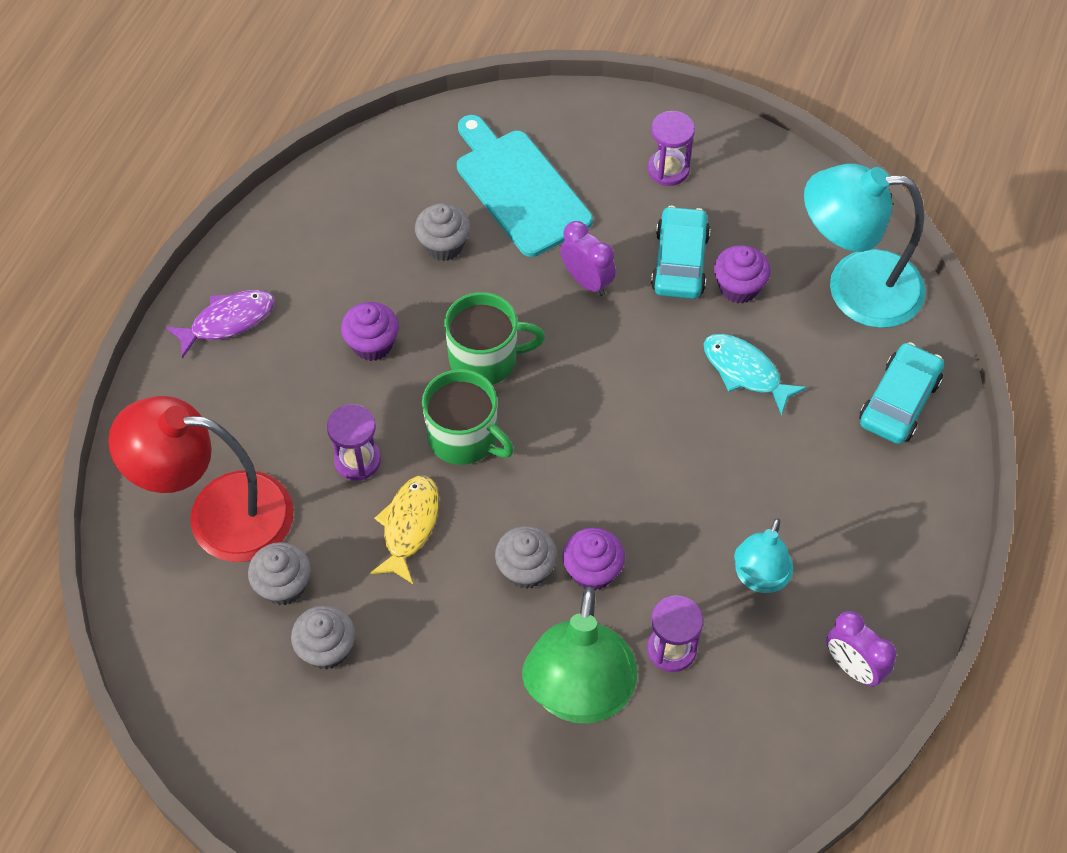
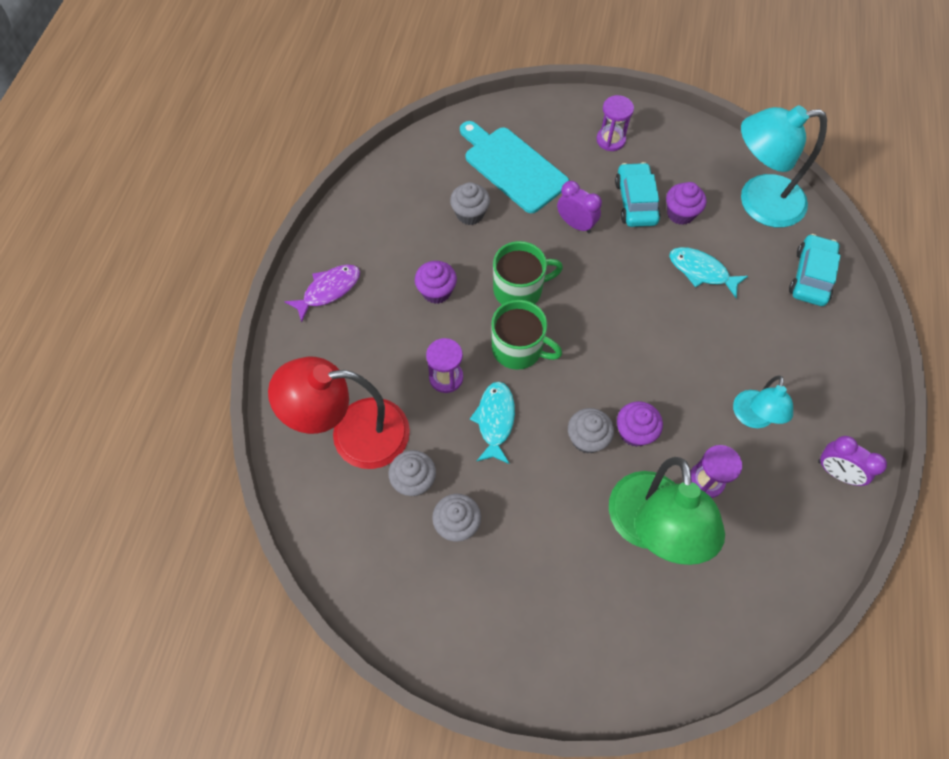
camera: 10 degrees left, 5 degrees up
yellow fish [370,476,439,584] -> turquoise fish [470,382,515,464]

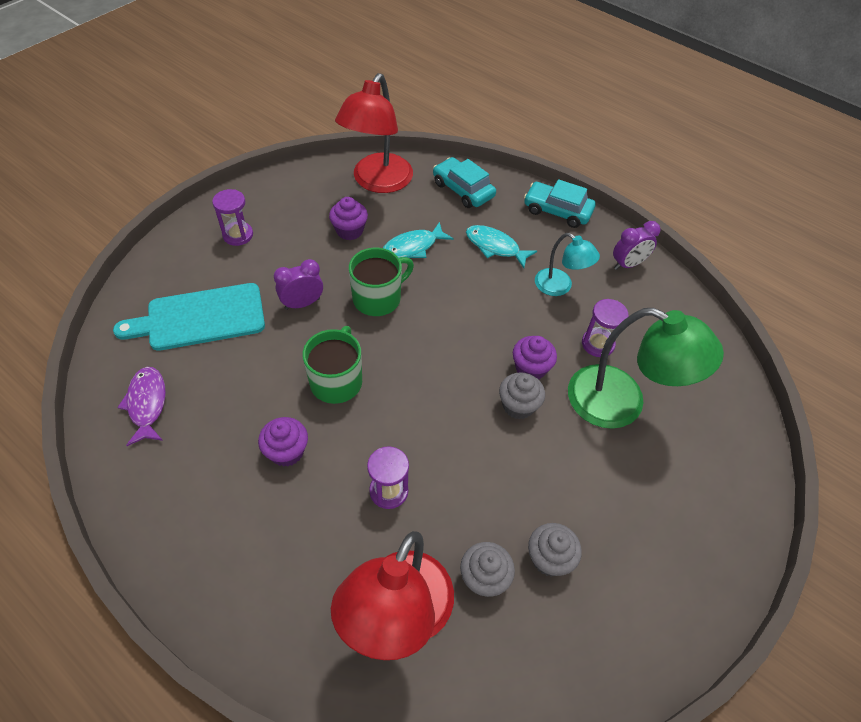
camera: 65 degrees left, 10 degrees down
purple fish [284,265,360,322] -> purple fish moved to [117,367,166,446]
grey cupcake [450,182,490,225] -> none
turquoise fish [470,382,515,464] -> turquoise fish moved to [466,225,537,268]
green mug [491,300,562,370] -> green mug moved to [349,248,414,316]
turquoise car [615,162,661,227] -> turquoise car moved to [524,179,596,228]
turquoise lamp [741,105,827,228] -> red lamp [335,73,413,193]

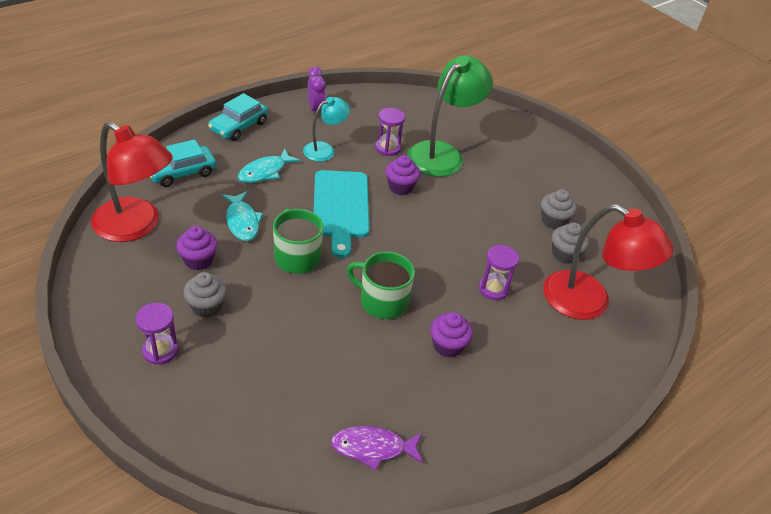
camera: 80 degrees left, 10 degrees down
turquoise cutting board [113,283,265,351] -> turquoise cutting board moved to [314,170,369,258]
purple clock [274,259,323,310] -> none
grey cupcake [499,372,545,419] -> grey cupcake moved to [183,272,227,318]

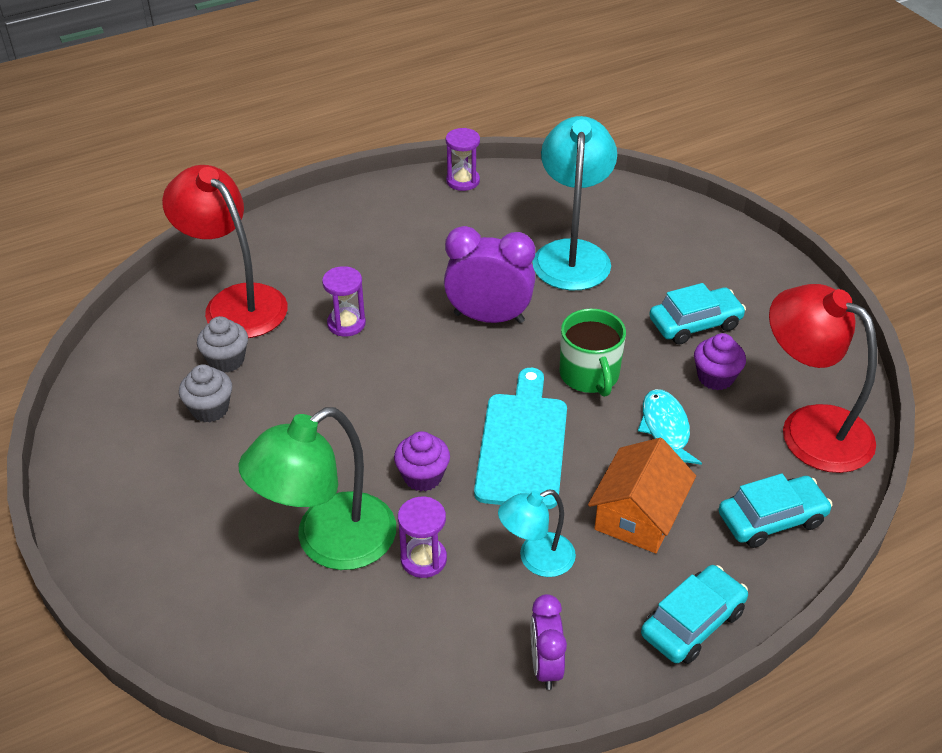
camera: 165 degrees left, 0 degrees up
purple hourglass [135,303,178,365] -> purple hourglass moved to [446,128,480,191]
grey cupcake [183,272,227,318] -> turquoise car [649,283,746,345]
turquoise fish [238,149,301,183] -> orange house [588,438,696,553]
purple fish [331,426,423,470] -> none
green mug [347,252,415,319] -> purple clock [444,226,535,323]
purple cupcake [430,312,473,357] -> none
none -> turquoise lamp [533,116,617,291]

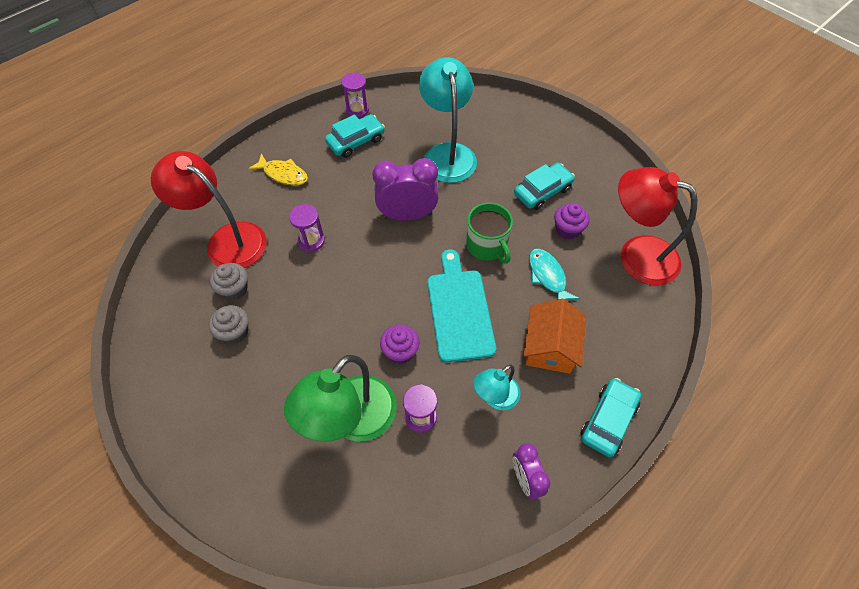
camera: 15 degrees left, 15 degrees up
turquoise car [719,474,832,548] -> turquoise car moved to [325,114,385,158]
none -> yellow fish [248,153,308,186]

